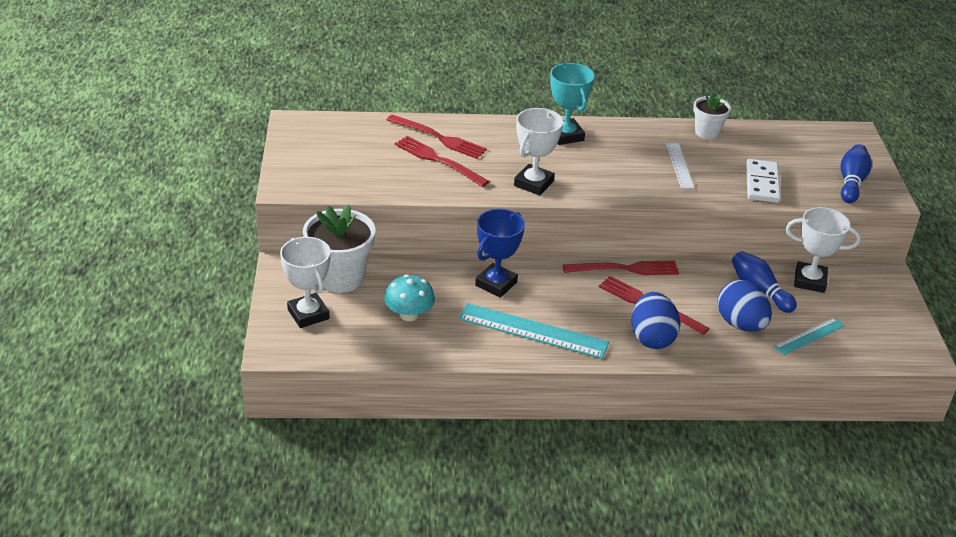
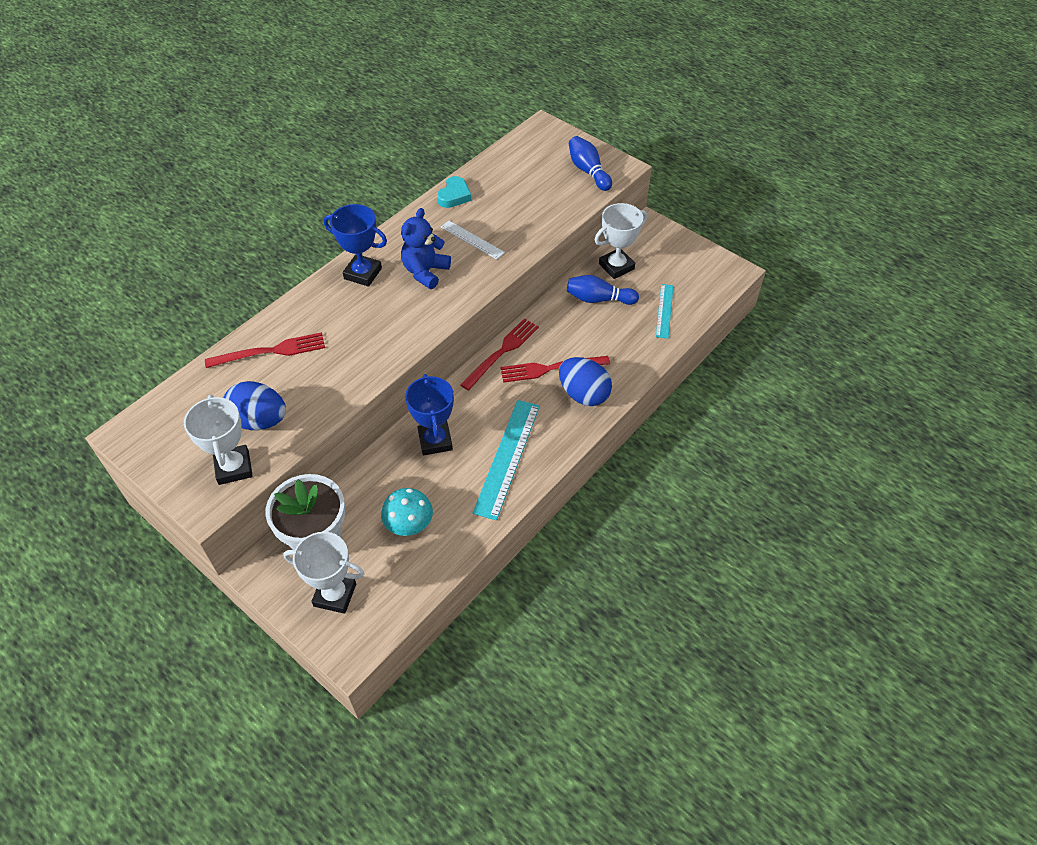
camera: 45 degrees left, 15 degrees up
red fork [394,136,490,187] -> none
turquoise ruler [458,303,609,359] -> turquoise ruler turned 45 degrees counterclockwise [473,400,540,520]
white trophy [514,108,563,195] -> white trophy moved to [184,395,253,485]
turquoise trophy [550,63,595,145] -> blue trophy [323,204,387,287]
white flower pot [693,92,731,139] -> turquoise heart [437,176,471,208]
blue egg [717,280,772,332] -> blue egg moved to [224,381,286,430]
white domino [746,159,781,203] -> none
none -> blue teddy bear [401,208,451,289]

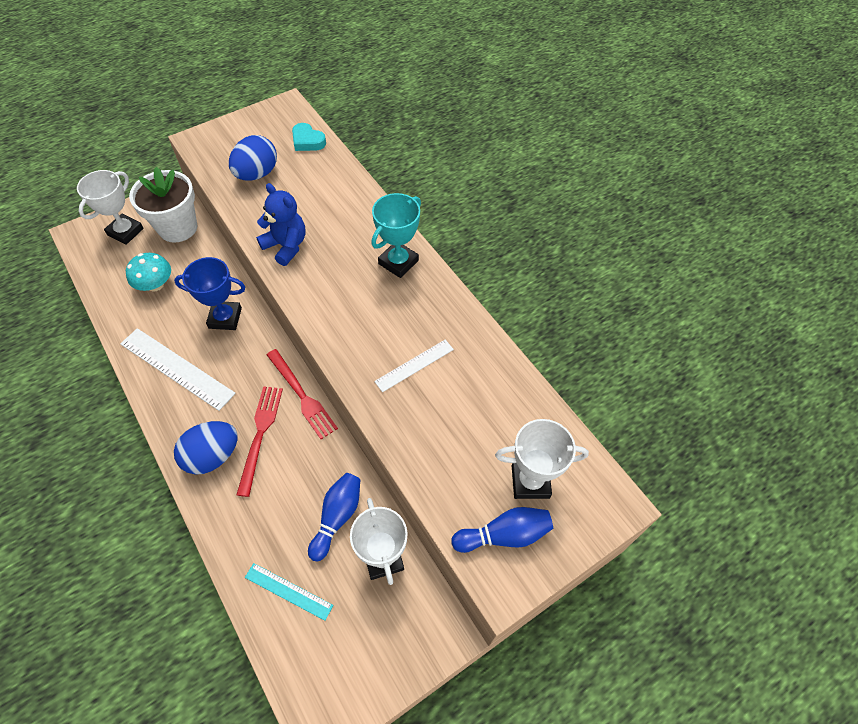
camera: 105 degrees right, 5 degrees up
white trophy [184,395,253,485] -> white trophy moved to [495,419,589,499]
red fork [205,332,325,368] -> none
blue trophy [323,204,387,287] -> turquoise trophy [371,193,421,278]
blue teddy bear [401,208,451,289] -> blue teddy bear moved to [256,183,305,266]
turquoise heart [437,176,471,208] -> turquoise heart moved to [292,123,326,151]
turquoise ruler [473,400,540,520] -> white ruler [120,328,236,411]

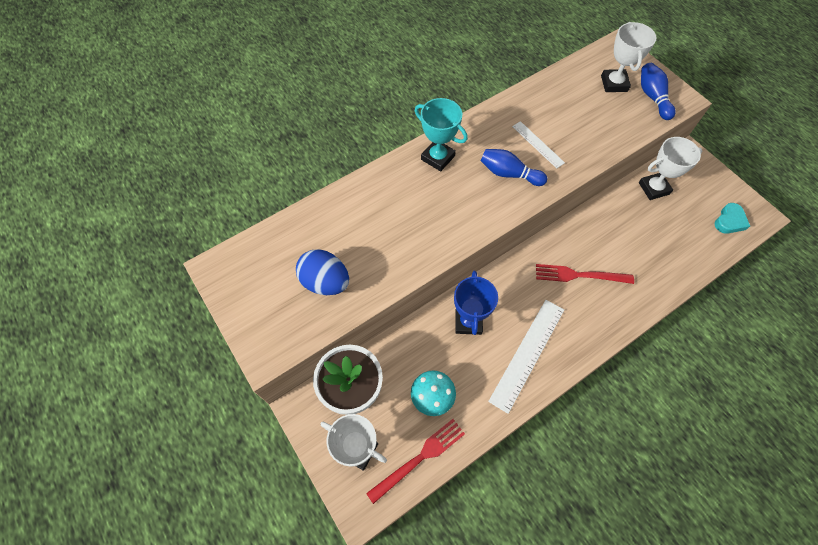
camera: 90 degrees left, 5 degrees up
blue egg [174,421,238,475] -> none
turquoise ruler [245,563,333,621] -> none
blue teddy bear [256,183,305,266] -> none
red fork [267,349,338,439] -> red fork moved to [366,419,465,504]
turquoise heart [292,123,326,151] -> turquoise heart moved to [714,203,750,234]
blue bowling pin [308,473,361,561] -> blue bowling pin moved to [481,149,547,186]

